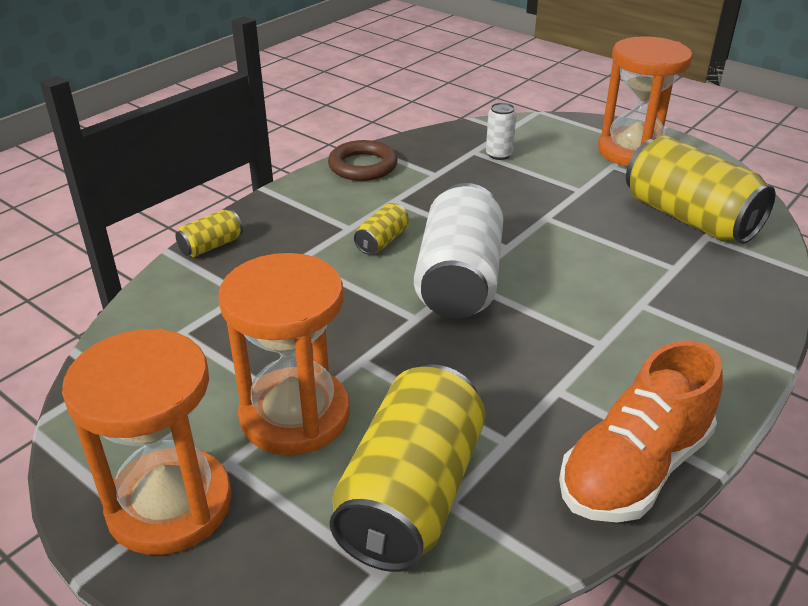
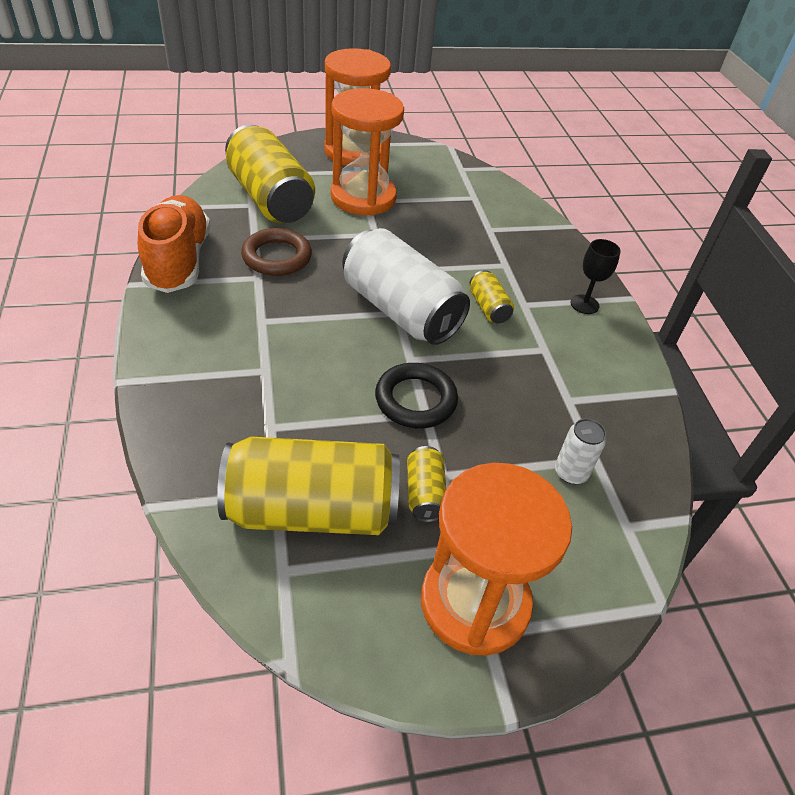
camera: 125 degrees right, 10 degrees up
yellow can [175,210,243,257] -> yellow can moved to [407,446,446,522]
brown ring [328,140,397,181] -> brown ring moved to [241,228,312,276]
none -> black ring [375,363,458,428]
none -> black goblet [570,239,621,314]

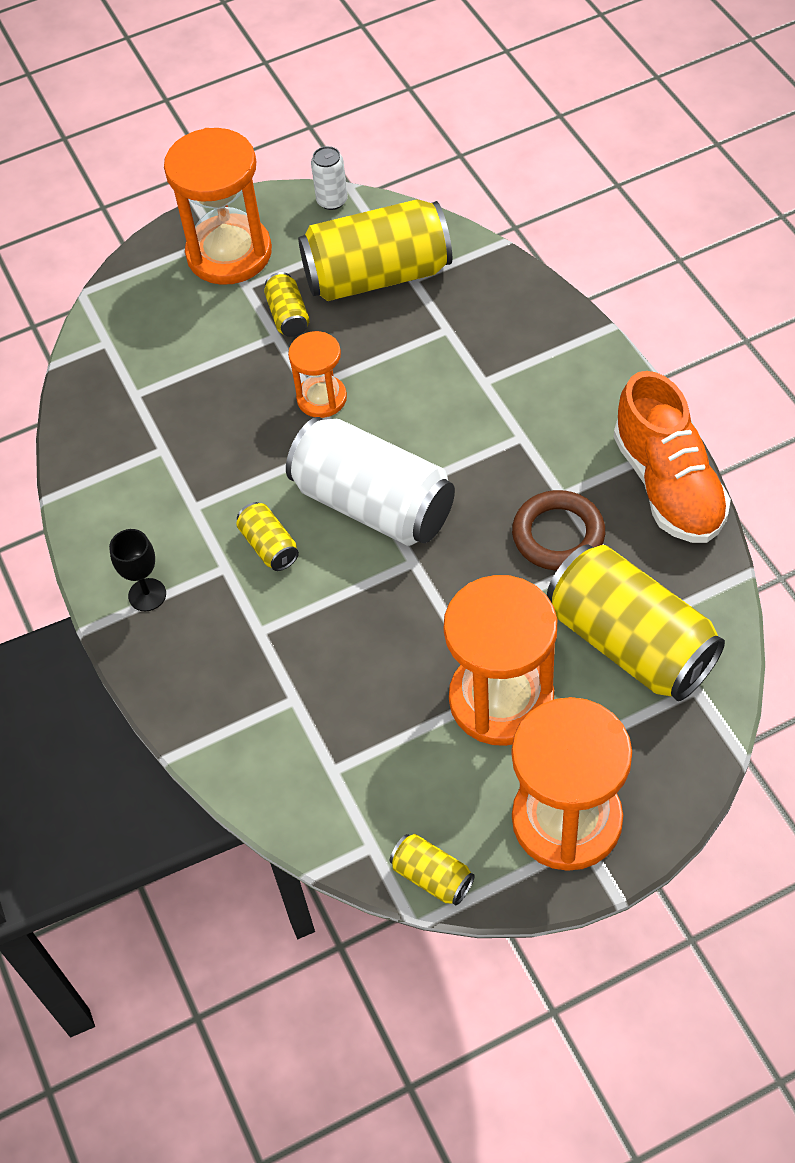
camera: 175 degrees right, 10 degrees up
black ring [375,363,458,428] -> orange hourglass [288,331,347,418]
white can [555,418,606,484] -> white can moved to [311,146,348,210]
none -> yellow can [390,834,475,906]

